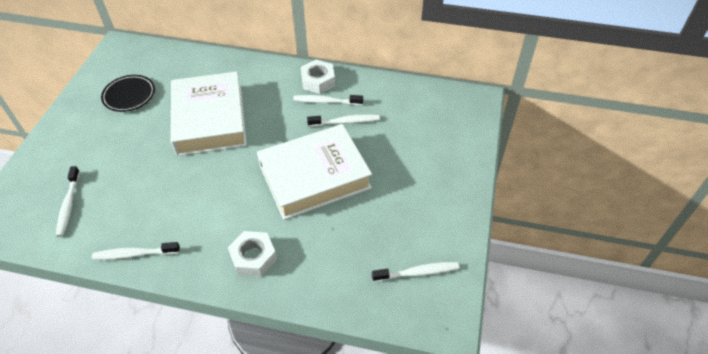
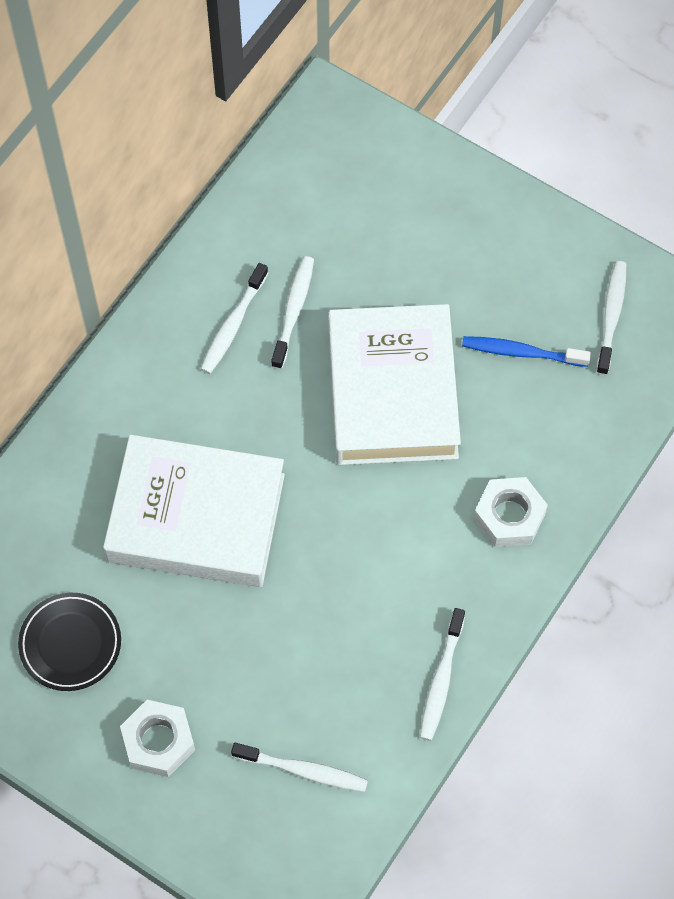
camera: 70 degrees left, 15 degrees up
white nut [301,60,335,94] -> white nut moved to [120,700,195,777]
none -> blue toothbrush [462,336,591,367]

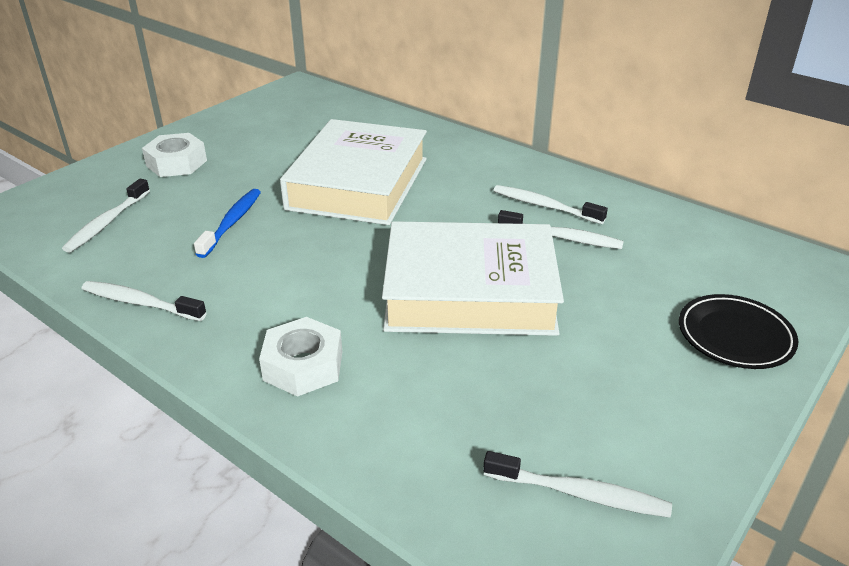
camera: 95 degrees right, 30 degrees down
black plate [18,593,121,691] -> black plate moved to [679,294,798,369]
blue toothbrush [462,336,591,367] -> blue toothbrush moved to [194,189,261,258]

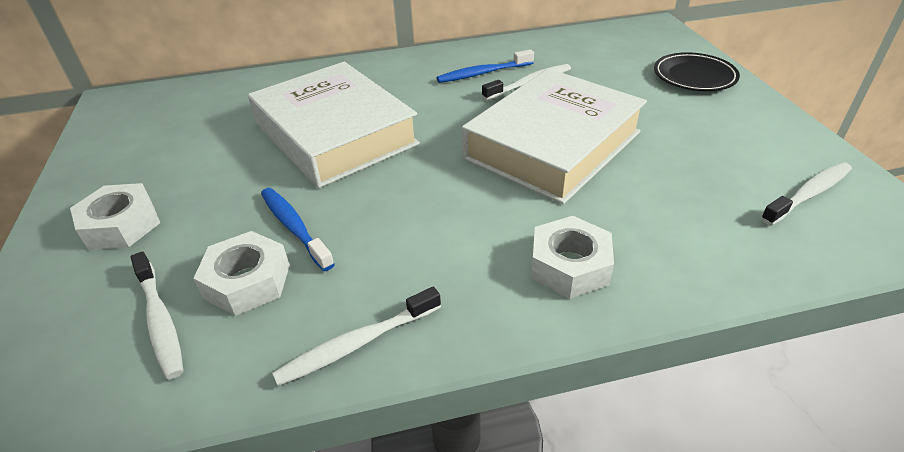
camera: 50 degrees left, 5 degrees up
white toothbrush [493,185,608,224] -> blue toothbrush [437,49,534,83]
none -> white nut [193,231,290,316]

